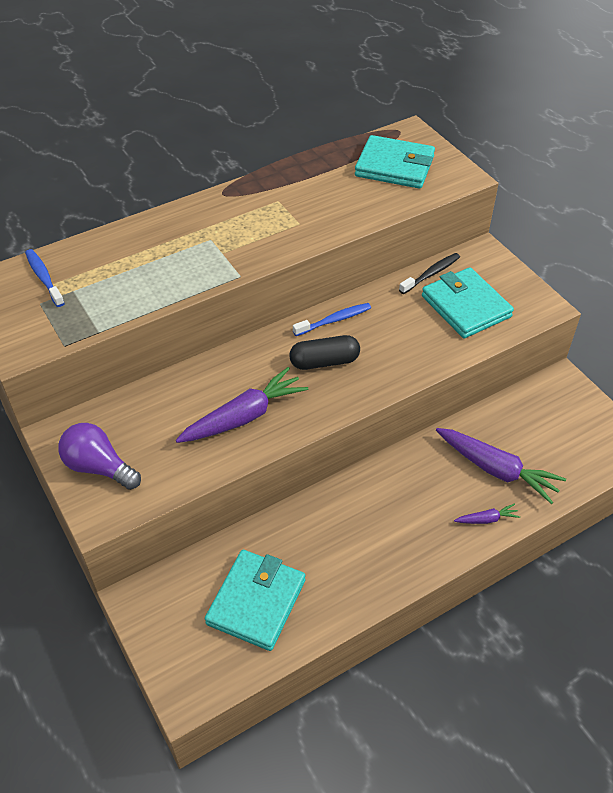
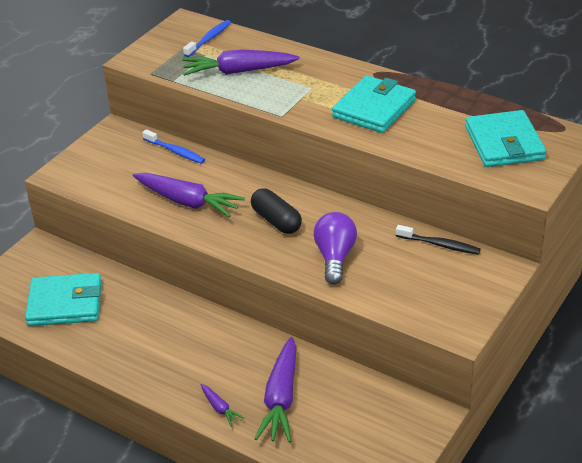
camera: 65 degrees right, 10 degrees down
purple light bulb [58,423,141,490] -> purple light bulb moved to [313,212,357,285]
blue toothbrush [293,303,371,336] -> blue toothbrush moved to [142,129,205,164]
turquoise wallet [422,267,514,338] -> turquoise wallet moved to [332,75,416,133]
none -> purple carrot [182,49,300,76]

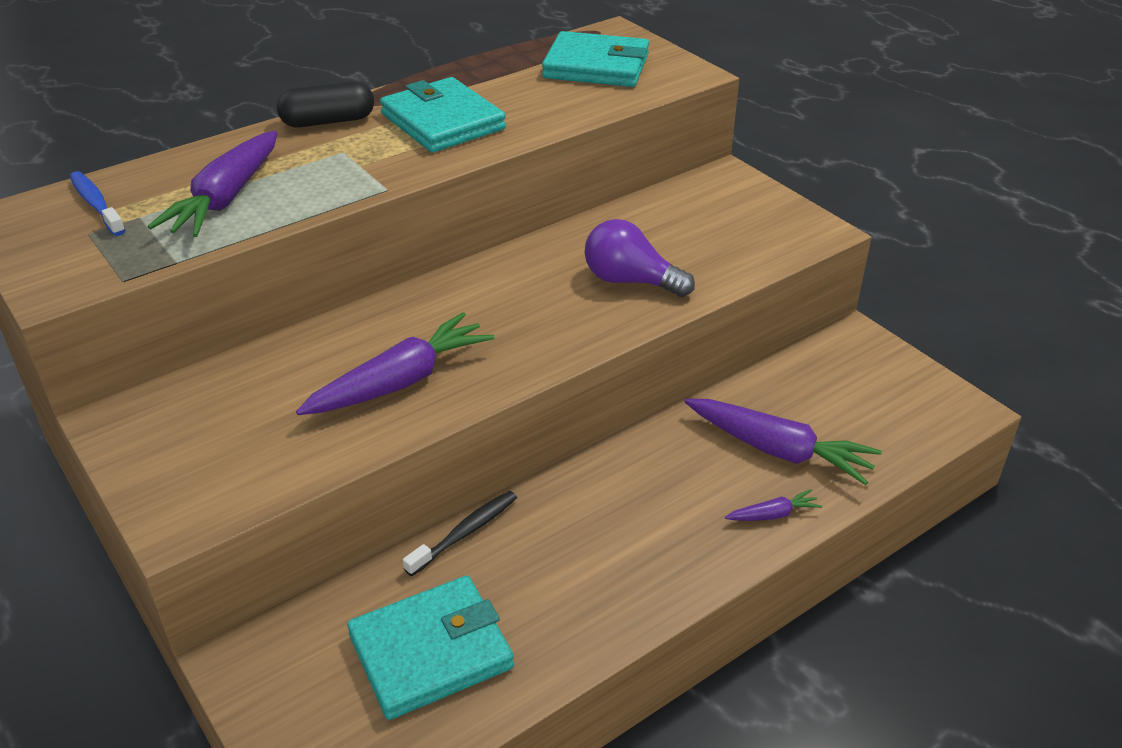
camera: 70 degrees left, 0 degrees up
turquoise wallet [25,273,102,326] -> turquoise wallet turned 45 degrees clockwise [347,576,514,720]
blue toothbrush [142,129,205,164] -> none
black capsule [251,188,302,234] -> black capsule moved to [277,81,374,128]
black toothbrush [396,225,481,255] -> black toothbrush moved to [403,491,517,576]

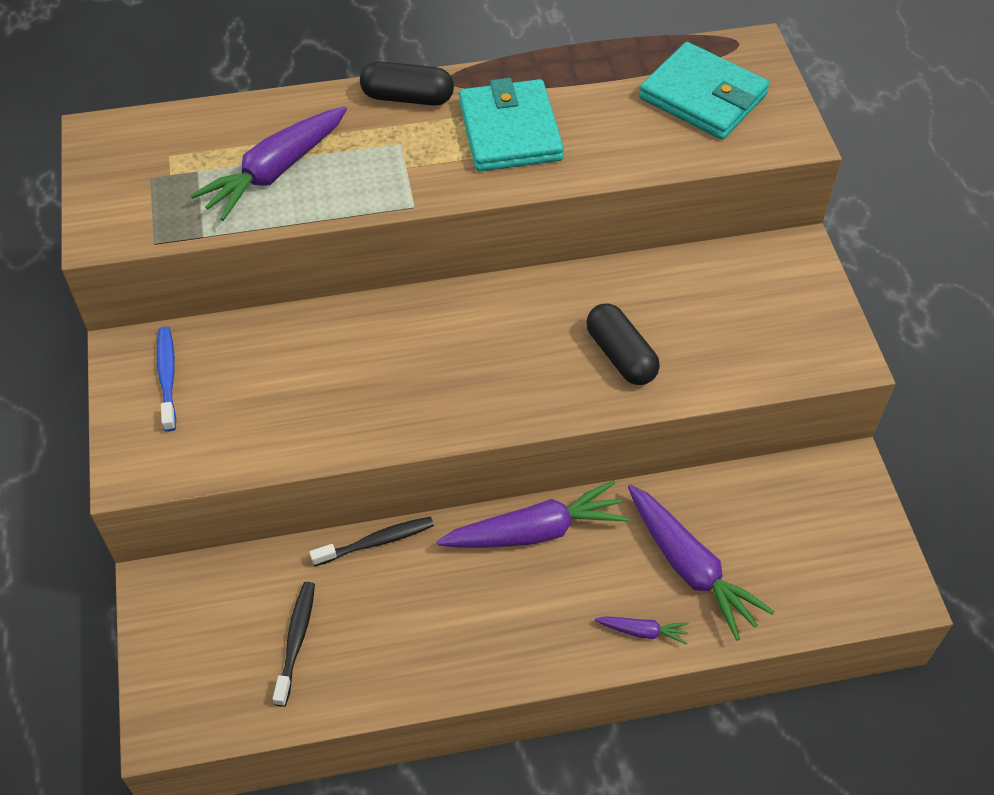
camera: 25 degrees right, 15 degrees up
blue toothbrush [70,171,126,236] -> blue toothbrush moved to [157,327,176,432]
purple carrot [296,312,495,415] -> purple carrot moved to [437,480,629,548]
turquoise wallet [347,576,514,720] -> black toothbrush [273,582,315,707]
purple light bulb [585,219,695,297] -> black capsule [586,303,660,385]

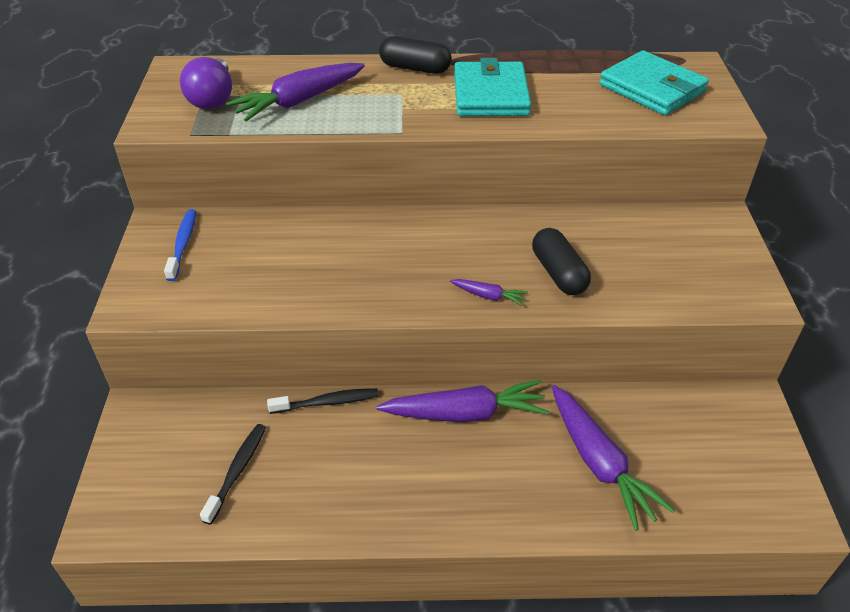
camera: 10 degrees right, 10 degrees down
purple carrot [595,616,689,645] -> purple carrot moved to [450,279,528,306]
none -> purple light bulb [180,57,232,109]

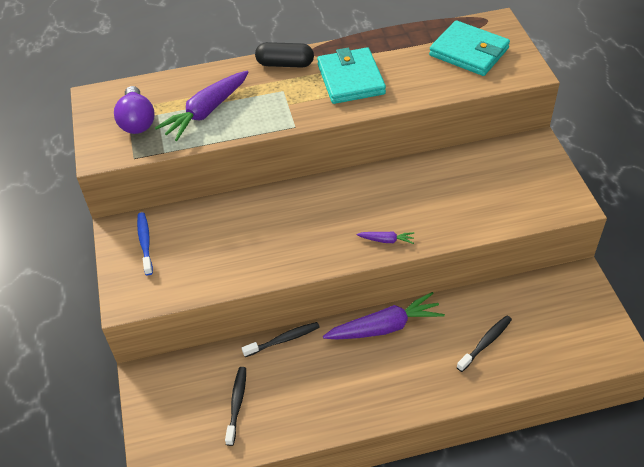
camera: 10 degrees left, 5 degrees up
black capsule [532,228,591,295] -> none
purple carrot [552,385,675,531] -> black toothbrush [456,315,512,372]

